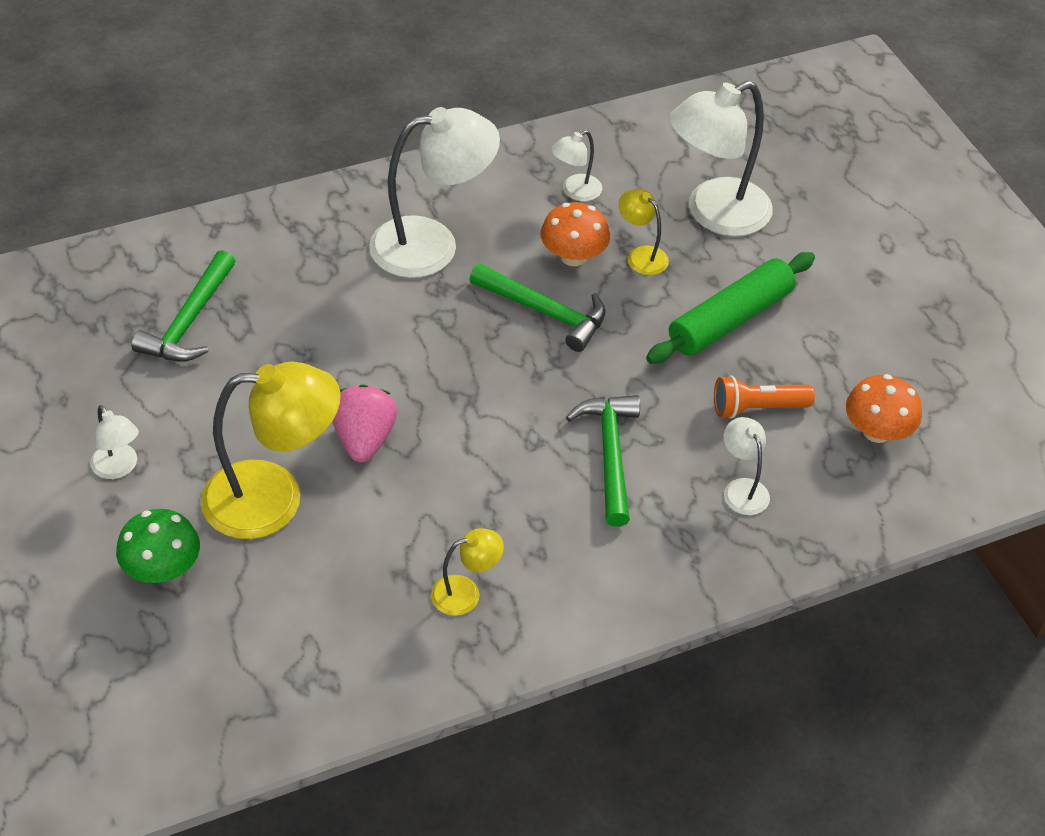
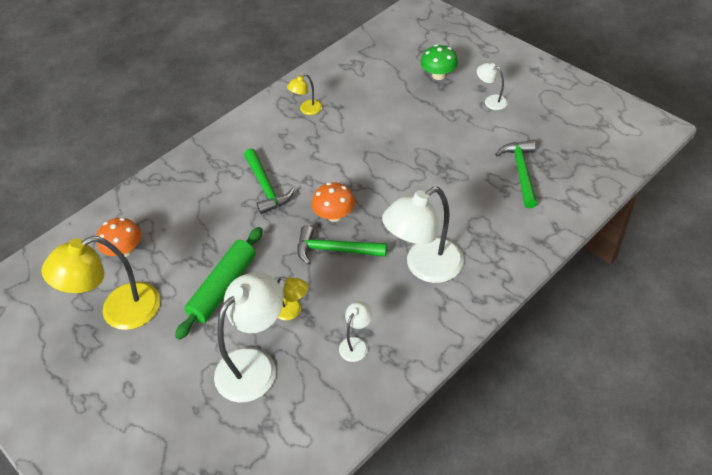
camera: 165 degrees right, 0 degrees up
yellow lamp [201,362,341,539] -> yellow lamp moved to [42,236,160,330]
pink strawberry [332,384,397,463] -> none
orange mushroom [541,202,610,266] -> orange mushroom moved to [312,182,355,222]
orange flashlight [714,375,815,419] -> none
white lamp [724,417,770,515] -> none

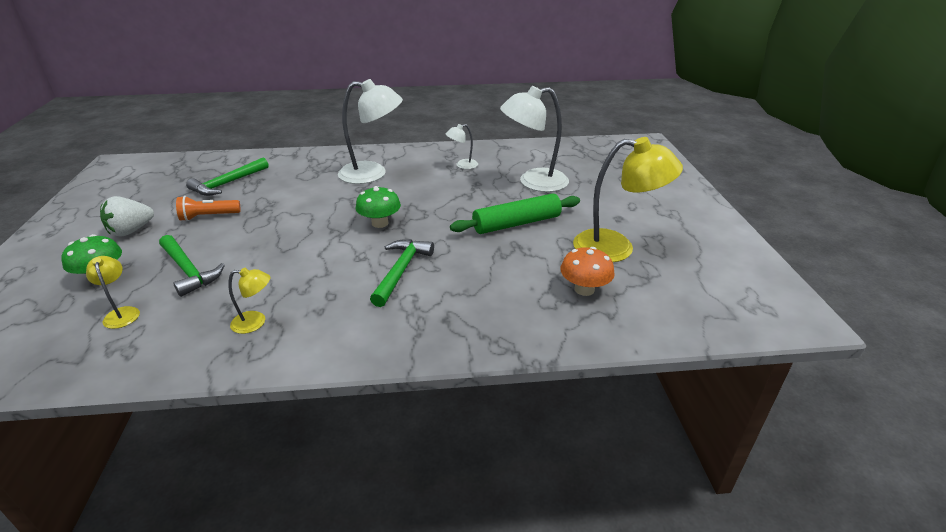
camera: 145 degrees left, 15 degrees down
yellow lamp [277,277,309,320] -> yellow lamp moved to [86,256,140,329]
green hammer [297,225,387,265] -> green hammer moved to [159,235,225,297]
orange mushroom [312,182,355,222] -> green mushroom [356,186,401,228]
white lamp [477,63,508,110] -> white strawberry [100,196,154,237]
none -> orange flashlight [176,196,241,221]

